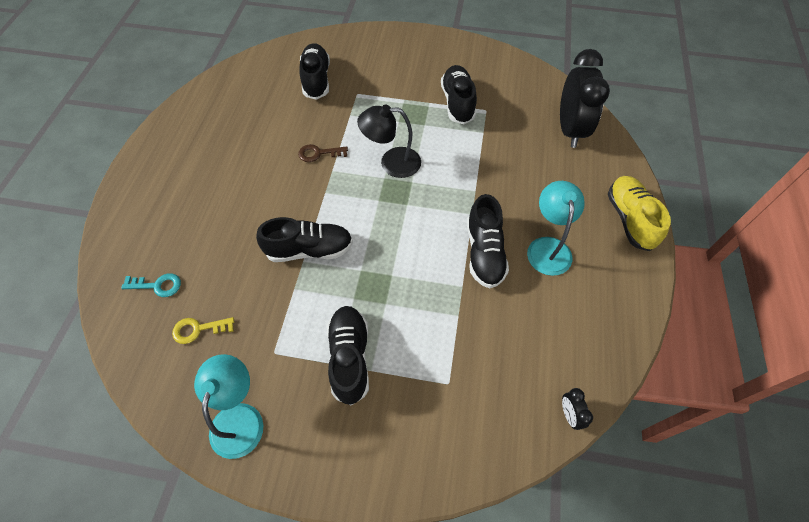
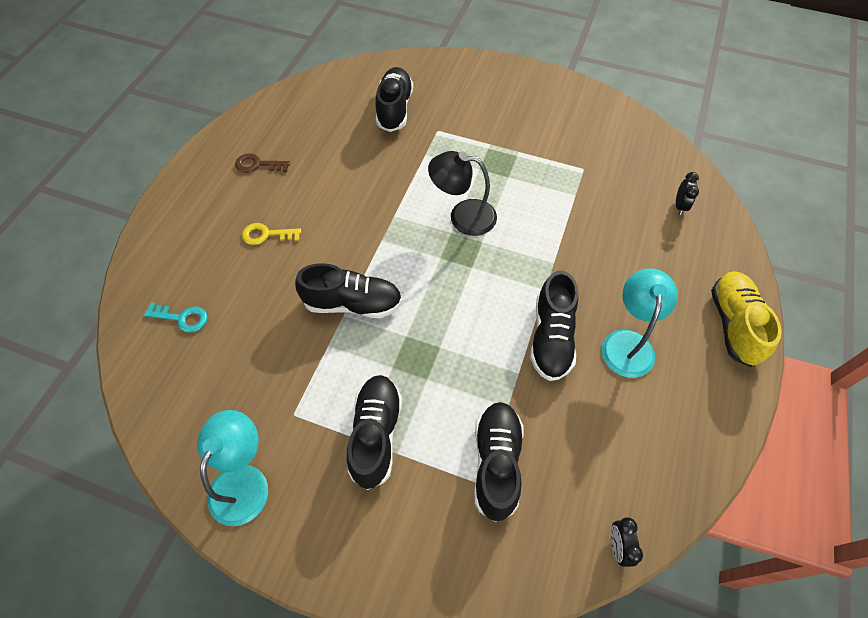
camera: 10 degrees right, 0 degrees up
yellow key [172,317,234,344] -> yellow key moved to [242,223,301,245]
brown key [298,144,348,162] -> brown key moved to [235,154,290,173]
black shoe [441,65,477,124] -> black shoe moved to [474,402,524,522]
black clock [560,49,610,148] -> black clock [676,172,699,215], size x0.40

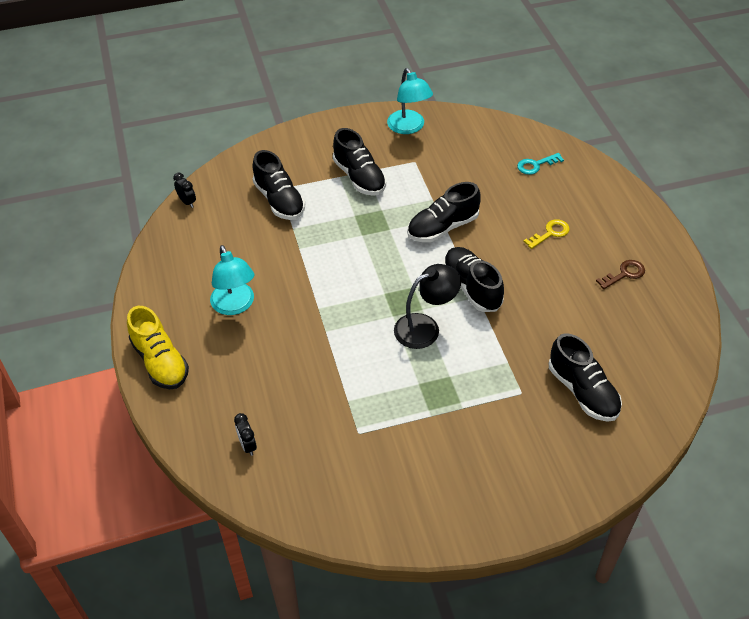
camera: 145 degrees right, 10 degrees down
black shoe [530,271,578,381] -> black shoe moved to [443,247,504,312]

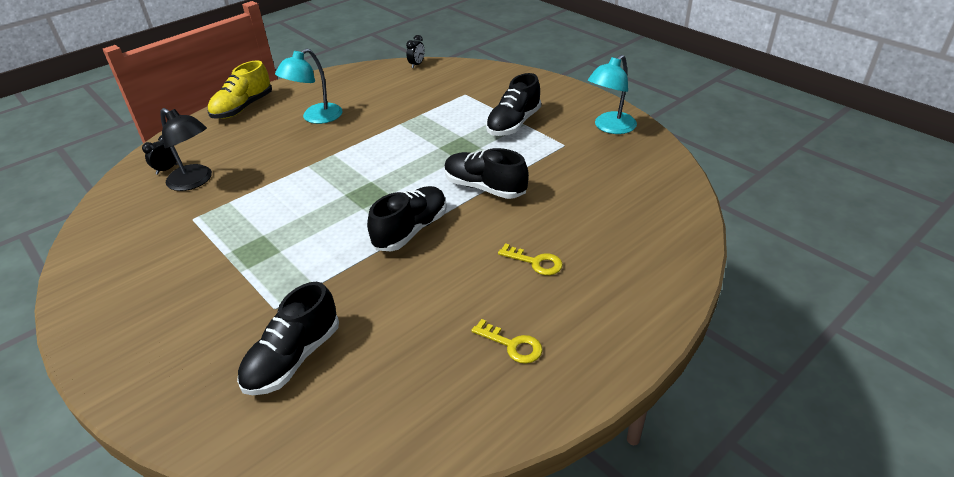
camera: 65 degrees right, 10 degrees down
black shoe [253,150,305,220] -> none
black lamp [394,264,461,349] -> black lamp moved to [160,108,212,191]
turquoise key [517,153,564,175] -> none
brown key [596,260,645,289] -> yellow key [471,319,543,364]

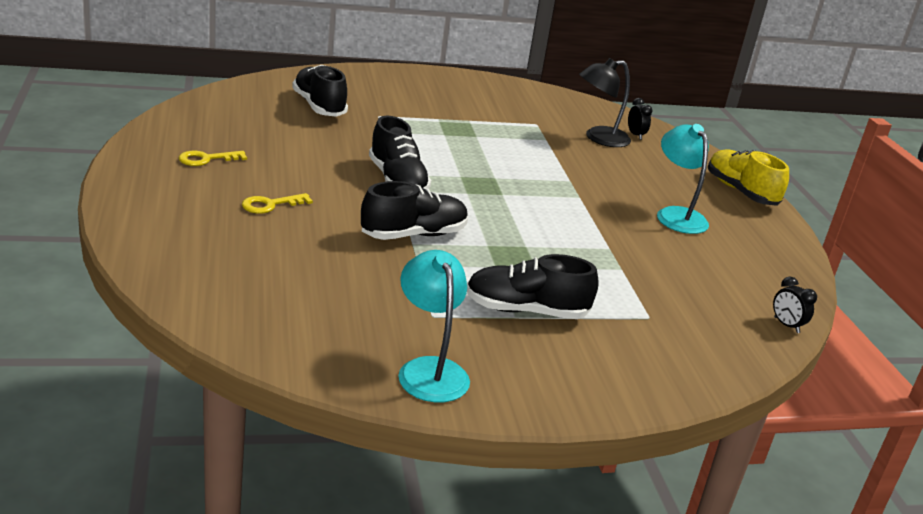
camera: 115 degrees right, 10 degrees down
black shoe [486,73,541,136] -> black shoe turned 60 degrees counterclockwise [467,254,599,319]

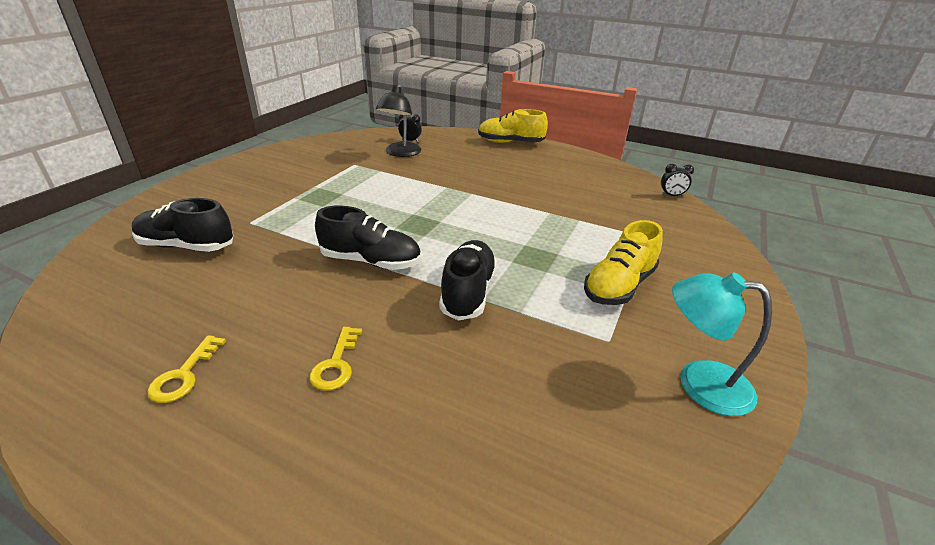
camera: 50 degrees left, 5 degrees up
black shoe [467,254,599,319] -> yellow shoe [584,220,663,305]
turquoise lamp [657,124,709,234] -> none

